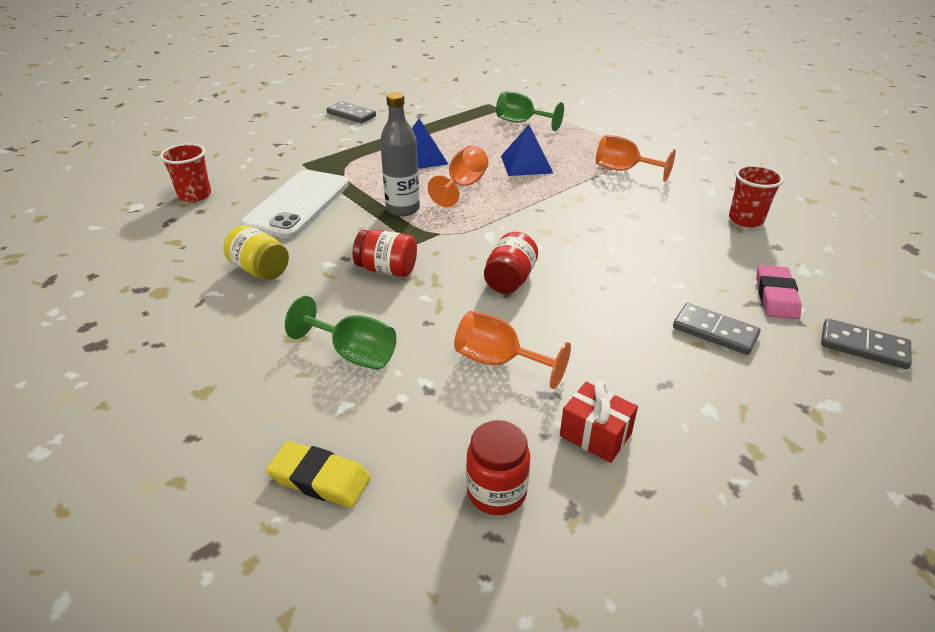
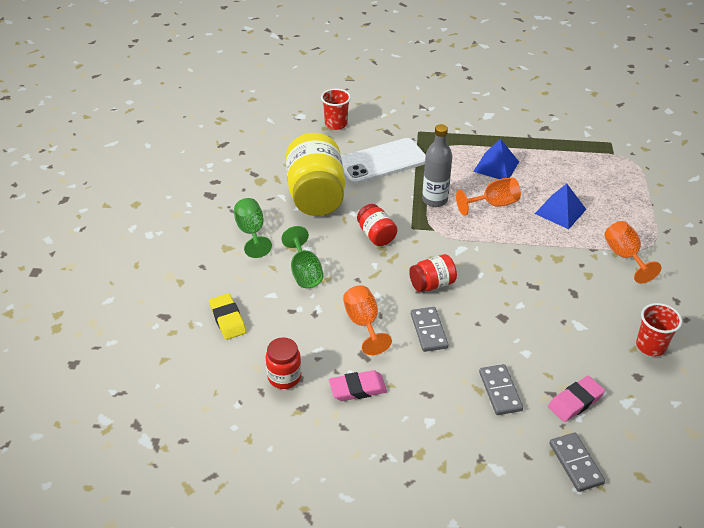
camera: 45 degrees right, 5 degrees up
yellow jar [223,225,289,279] -> yellow jar [286,133,345,216], size x2.01
grey domino [326,101,376,123] -> grey domino moved to [411,307,449,352]
green goblet [496,91,564,131] -> green goblet moved to [234,198,272,258]
red gift [560,381,638,463] -> pink eraser [329,370,387,401]

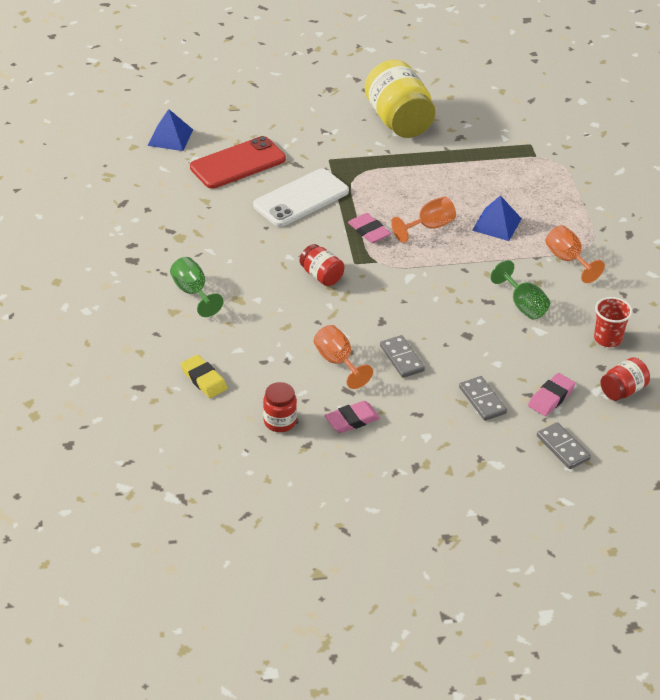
camera: 15 degrees left, 0 degrees up
green goblet [281,226,323,288] -> green goblet moved to [490,260,550,319]
yellow jar [286,133,345,216] -> yellow jar moved to [365,60,435,138]
red cup [321,89,351,130] -> red phone [190,136,286,189]
red jar [409,254,457,292] -> red jar moved to [600,357,650,401]
grey bottle [422,124,452,207] -> pink eraser [348,213,391,243]
blue pyramid [473,139,519,179] -> blue pyramid moved to [147,109,193,151]

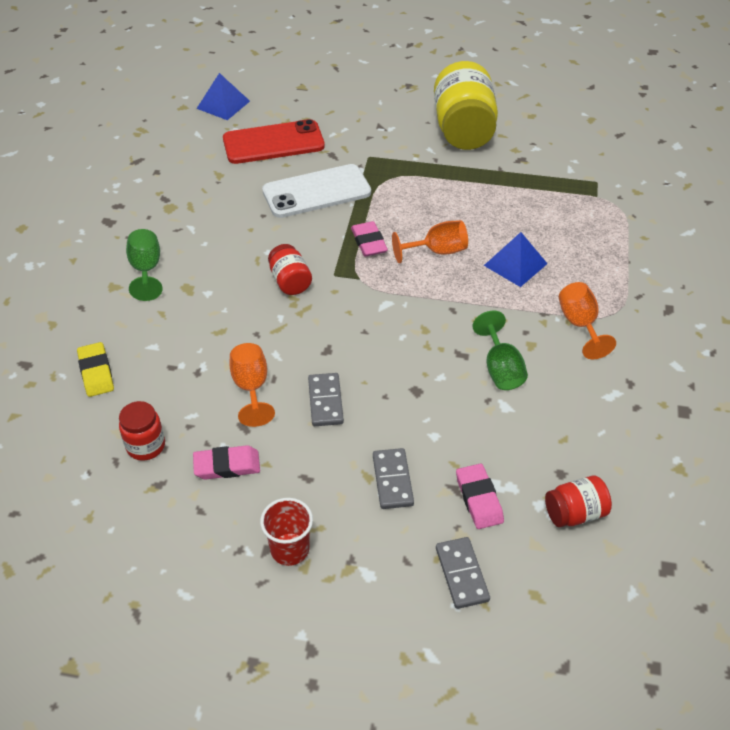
camera: 20 degrees right, 5 degrees up
pink eraser [528,373,576,416] -> pink eraser turned 75 degrees counterclockwise [456,463,504,529]
red cup [594,297,632,347] -> red cup moved to [260,498,313,566]

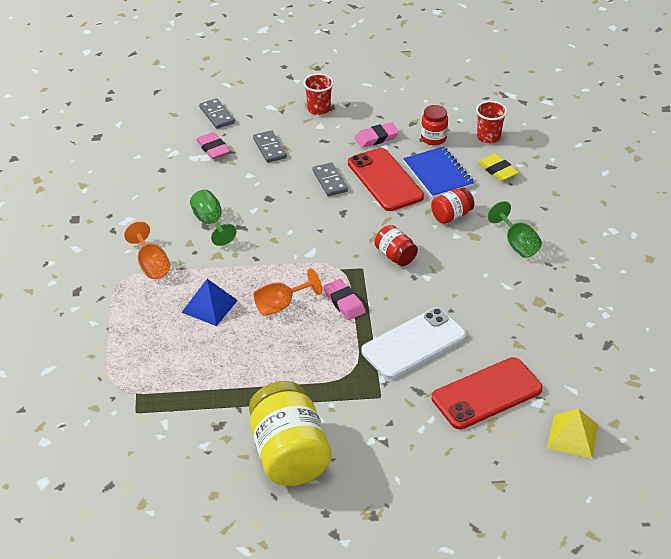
camera: 165 degrees right, 5 degrees down
blue pyramid [197,73,250,120] -> yellow pyramid [547,409,599,459]
orange goblet [230,343,275,427] -> red phone [348,148,424,211]
red jar [545,476,612,527] -> red jar moved to [431,187,474,224]
none -> blue notebook [403,146,474,198]
none -> red cup [476,101,507,144]

